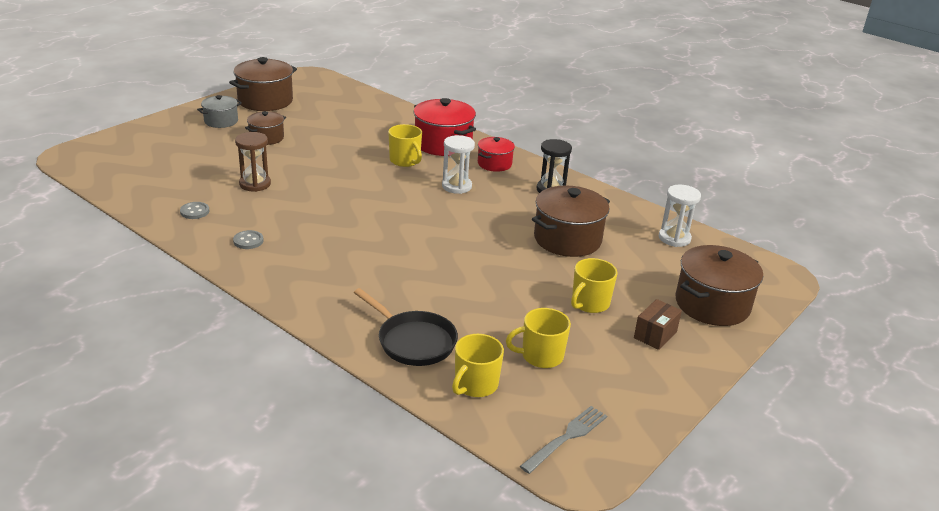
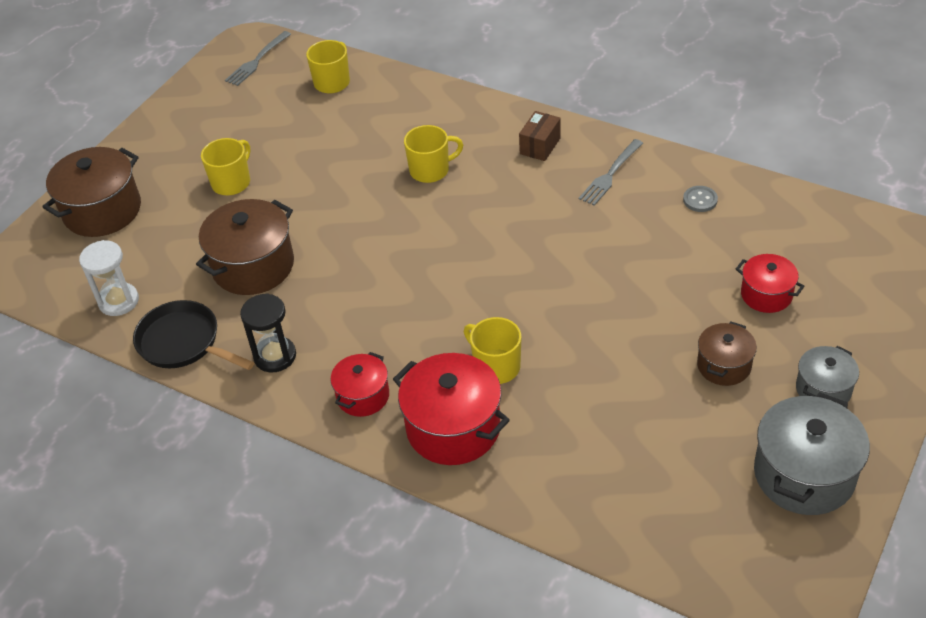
camera: 175 degrees right, 15 degrees up
brown pot [229,57,297,111] -> grey pot [754,392,870,515]
grey button [233,230,264,249] -> grey fork [579,139,643,206]
brown hourglass [235,132,271,192] -> none
black pan [354,288,458,366] -> black pan moved to [133,300,254,370]
white hourglass [442,135,475,194] -> none
yellow mug [506,308,571,368] -> yellow mug moved to [404,125,463,183]
brown box [634,299,682,350] -> brown box moved to [519,111,561,161]
none -> red pot [736,254,805,313]

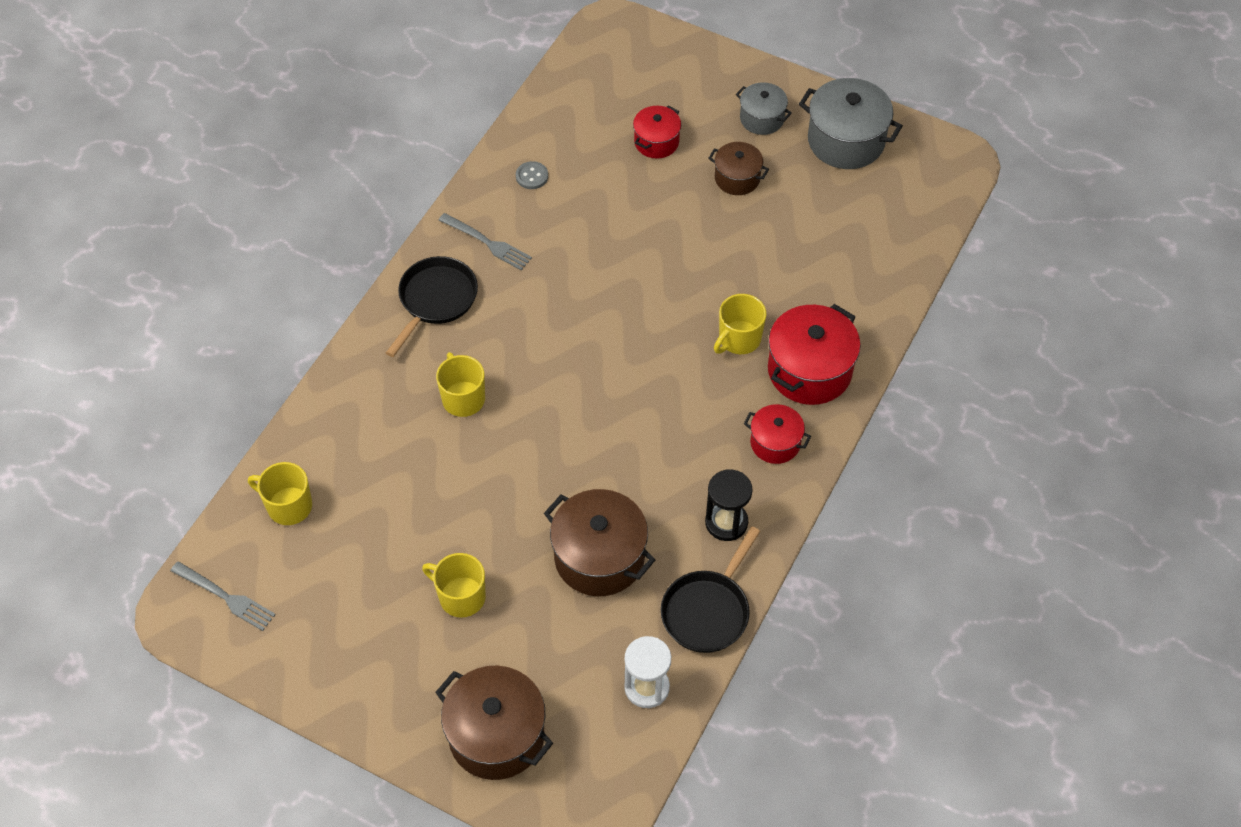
camera: 95 degrees left, 10 degrees up
brown box [519,111,561,161] -> black pan [386,256,478,357]

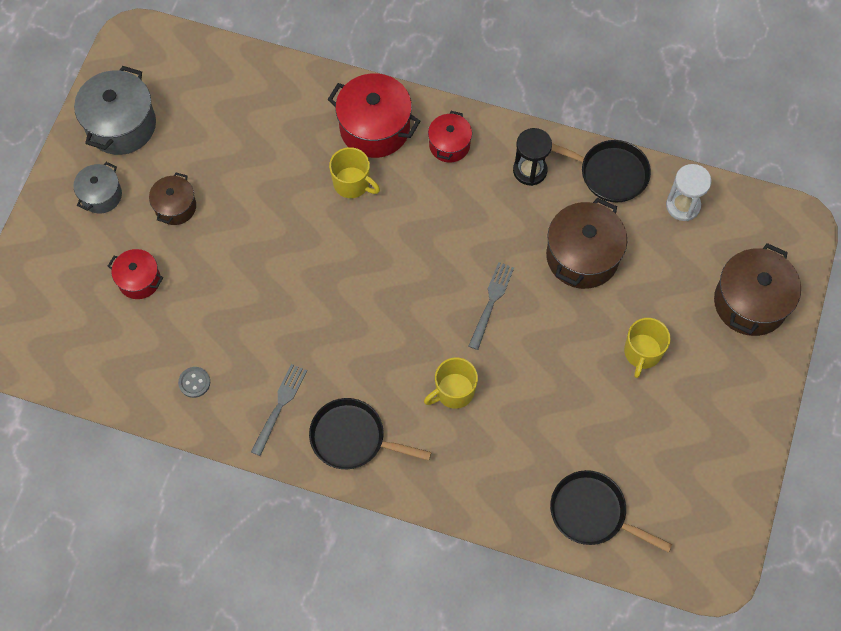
camera: 100 degrees left, 10 degrees up
grey fork [170,561,276,631] -> grey fork moved to [468,262,514,350]
yellow mug [248,462,312,525] -> black pan [550,470,673,553]

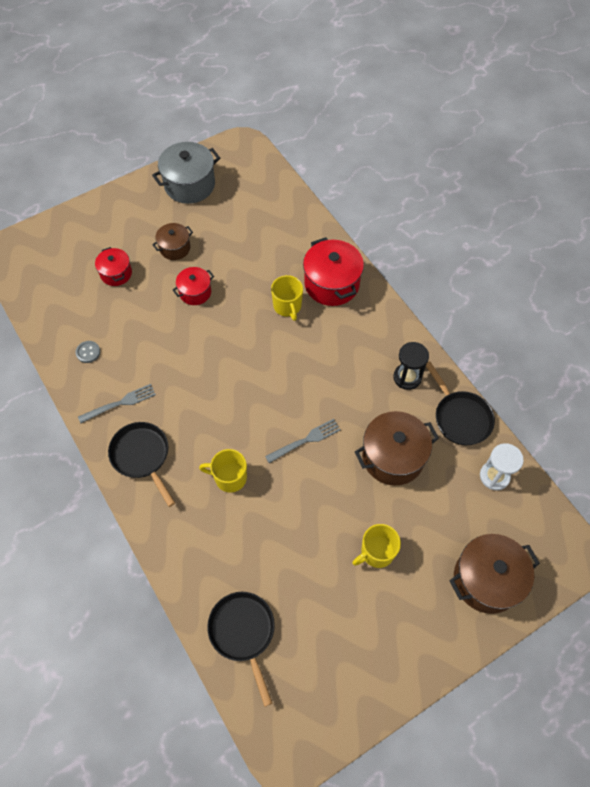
camera: 40 degrees right, 5 degrees down
grey pot [73,162,122,213] -> none
red pot [428,111,472,163] -> red pot moved to [173,267,214,305]

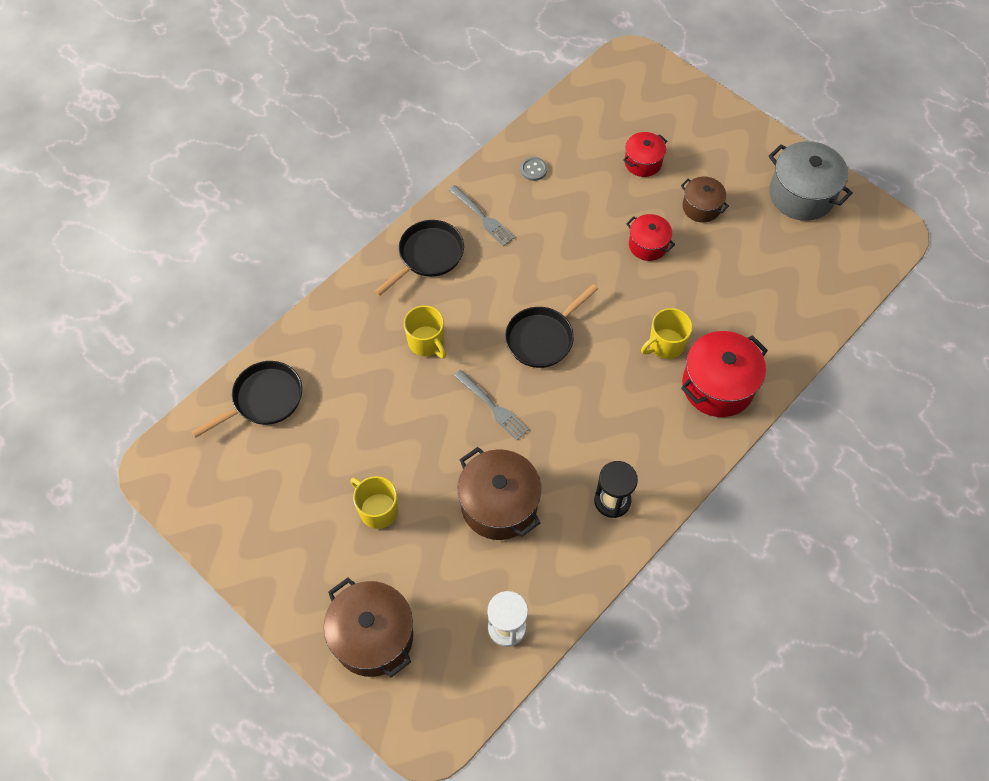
camera: 75 degrees right, 0 degrees up
yellow mug [199,449,247,492] -> yellow mug turned 150 degrees clockwise [404,305,446,359]
black pan [426,361,495,445] -> black pan moved to [505,284,598,368]

